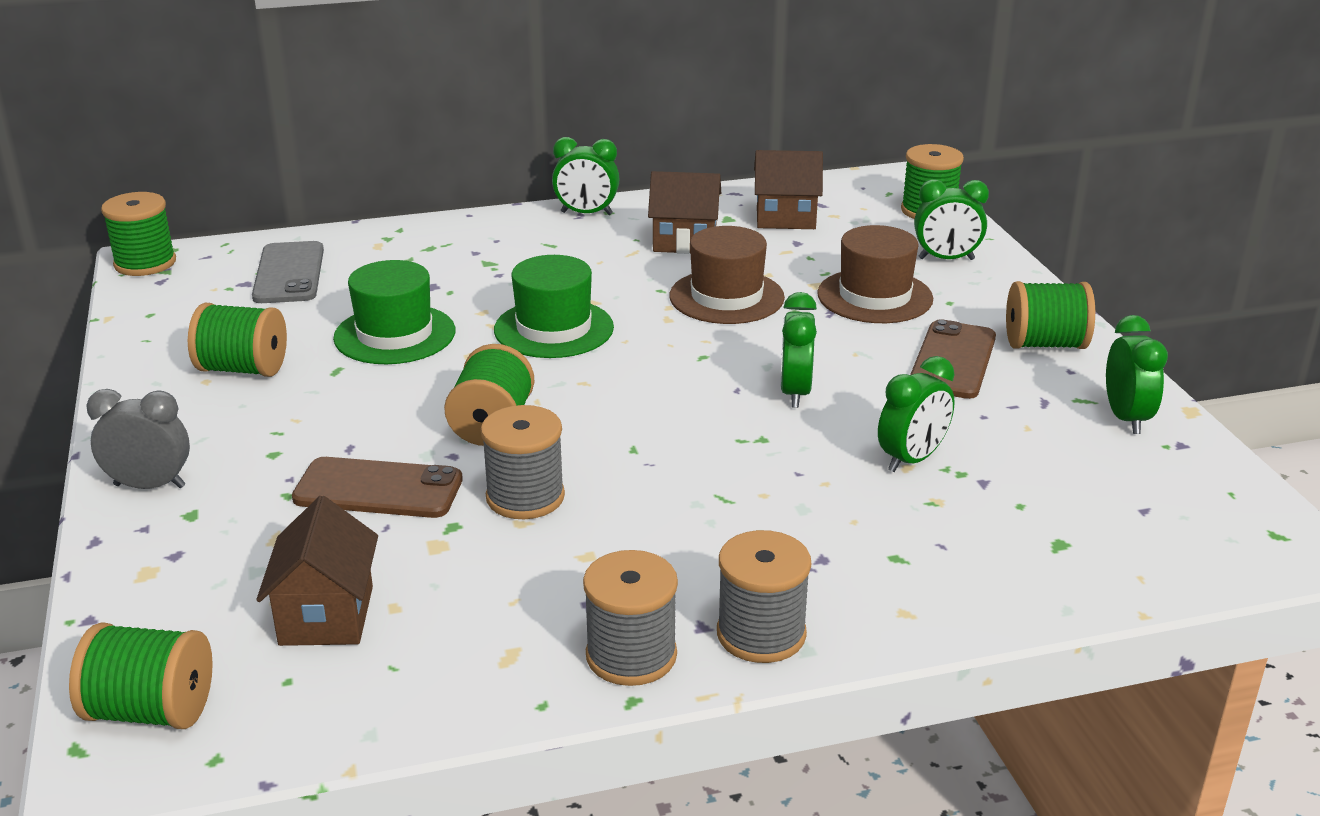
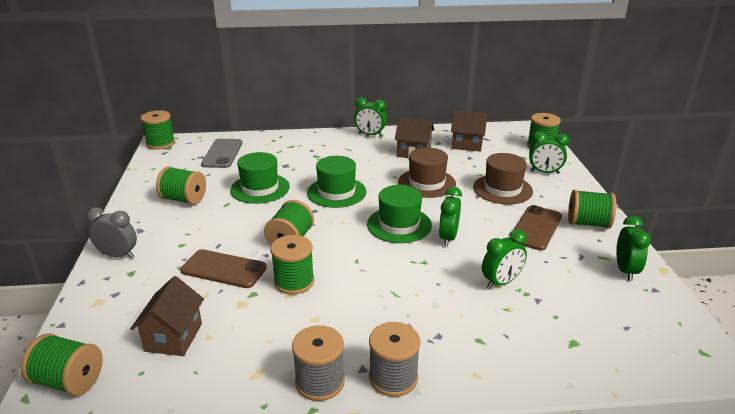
camera: 10 degrees right, 0 degrees up
grey spool [481,405,565,519] -> green spool [270,235,314,294]
none -> green hat [367,185,432,243]

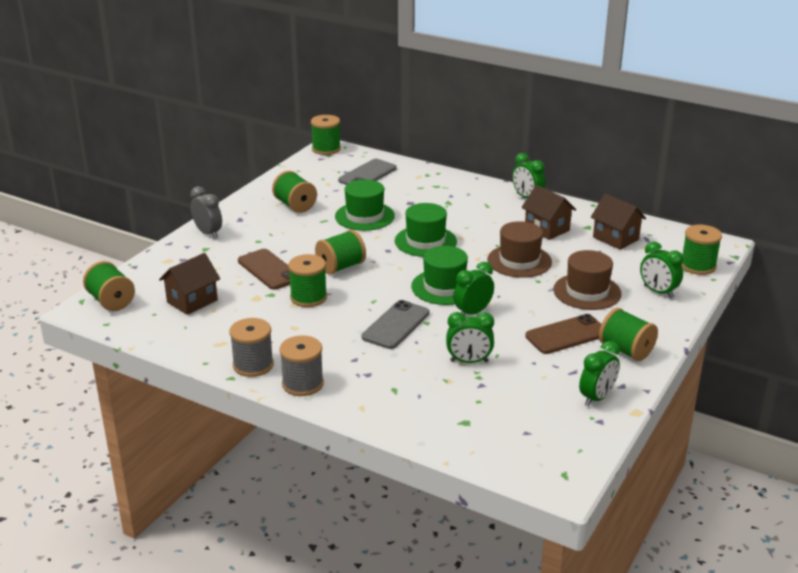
camera: 35 degrees right, 0 degrees up
none -> grey phone [362,300,430,349]

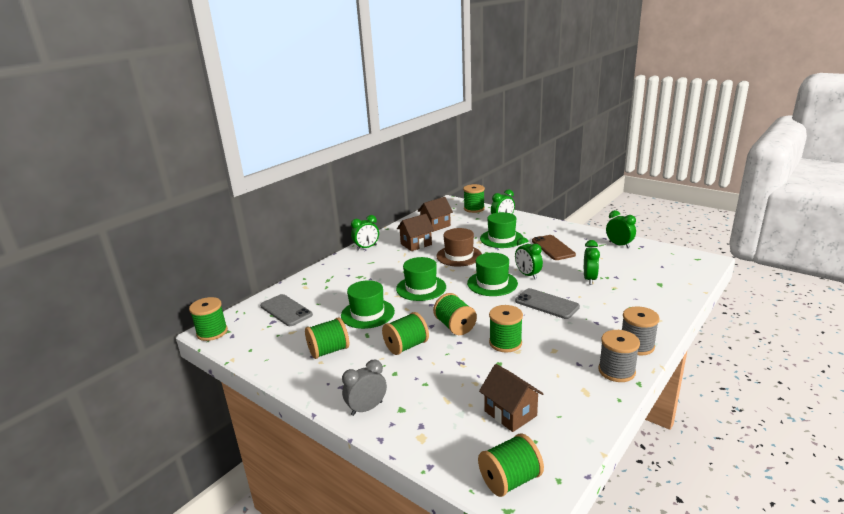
camera: 80 degrees left, 5 degrees down
brown phone [238,249,290,290] -> none
brown hat [553,250,622,310] -> green hat [480,212,523,248]
green spool [599,308,658,361] -> green spool moved to [382,312,429,355]

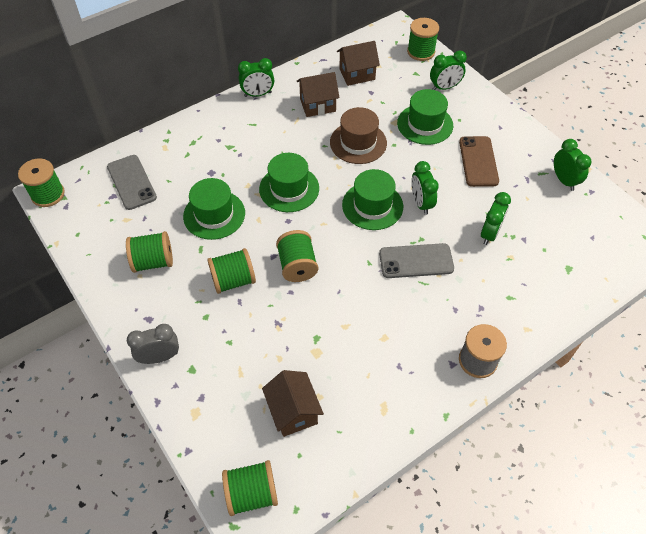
camera: 15 degrees right, 30 degrees up
green spool [489,305,523,352] -> none
grey phone [515,288,580,319] -> grey phone turned 60 degrees counterclockwise [379,243,454,278]
grey spool [598,330,640,382] -> none

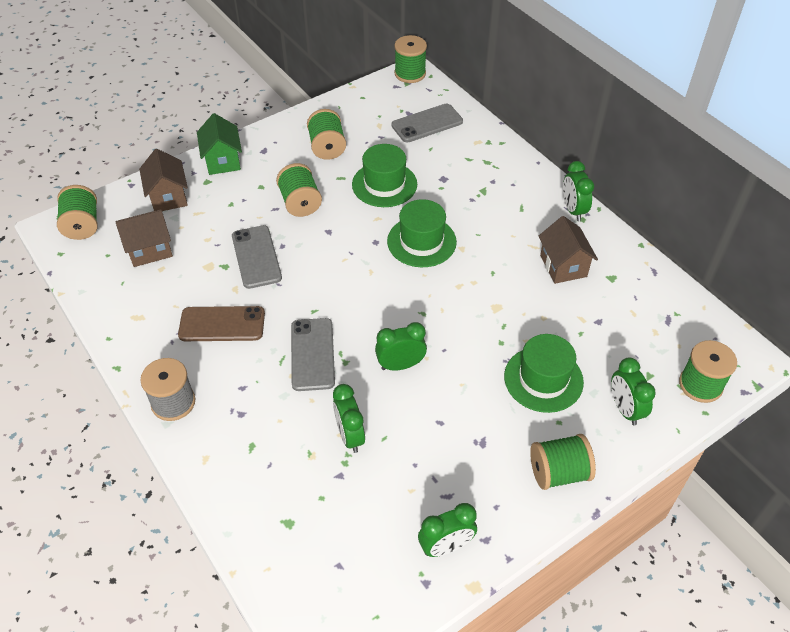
camera: 90 degrees right, 5 degrees down
grey clock [127,324,179,364] -> green house [197,113,242,175]
green spool [276,230,318,282] -> green spool moved to [530,434,596,490]
brown hat [330,107,387,164] -> none
brown house [337,41,380,86] -> brown house moved to [139,149,188,211]
green hat [342,169,403,230] -> none
brown phone [459,136,499,187] -> brown phone moved to [178,306,265,341]
green clock [481,192,511,245] -> green clock turned 45 degrees clockwise [333,384,365,453]
none -> grey phone [232,225,282,289]

